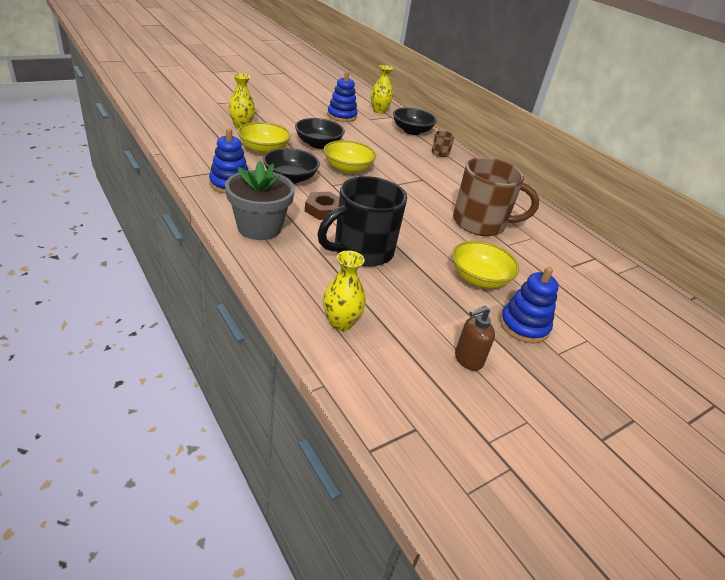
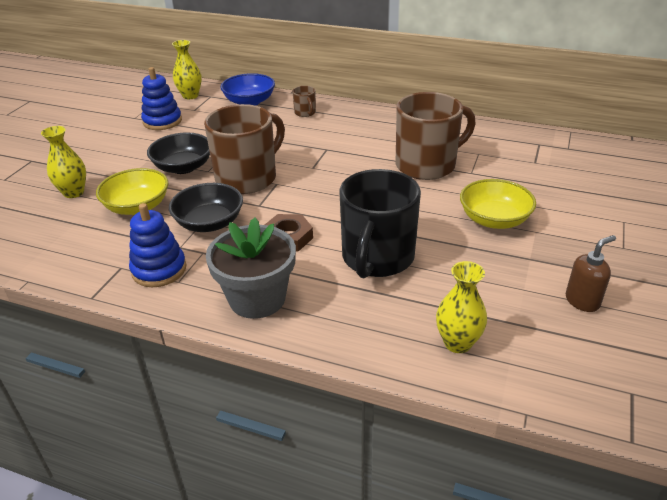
camera: 30 degrees left, 0 degrees up
yellow bowl [324,140,376,174] -> brown mug [204,104,285,194]
black bowl [393,108,437,135] -> blue bowl [220,73,275,106]
brown soap dispenser [455,306,495,371] -> brown soap dispenser turned 150 degrees counterclockwise [566,235,616,312]
blue stacking toy [500,267,559,344] -> none

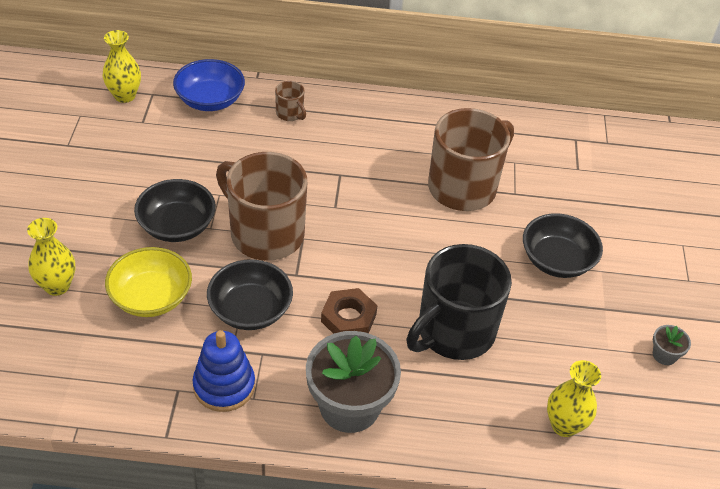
camera: 20 degrees left, 10 degrees up
blue stacking toy [141,67,182,130] -> none
brown mug [204,104,285,194] -> brown mug turned 75 degrees counterclockwise [216,152,307,261]
black mug [339,169,421,278] -> black mug turned 45 degrees clockwise [406,244,512,360]
yellow bowl [460,179,536,229] -> black bowl [523,213,603,278]
brown soap dispenser [566,235,616,312] -> grey flower pot [653,325,691,365]

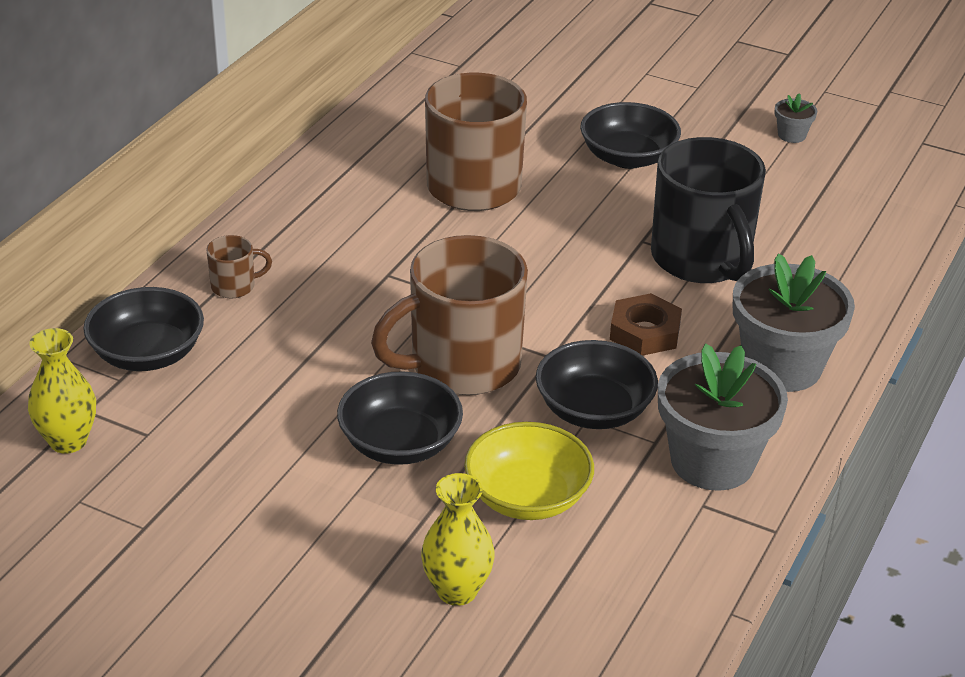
camera: 65 degrees left, 10 degrees down
blue bowl [173,59,245,111] -> black bowl [83,287,204,371]
blue stacking toy [193,330,255,412] -> grey flower pot [658,343,788,491]
yellow vase [547,360,601,437] -> none

